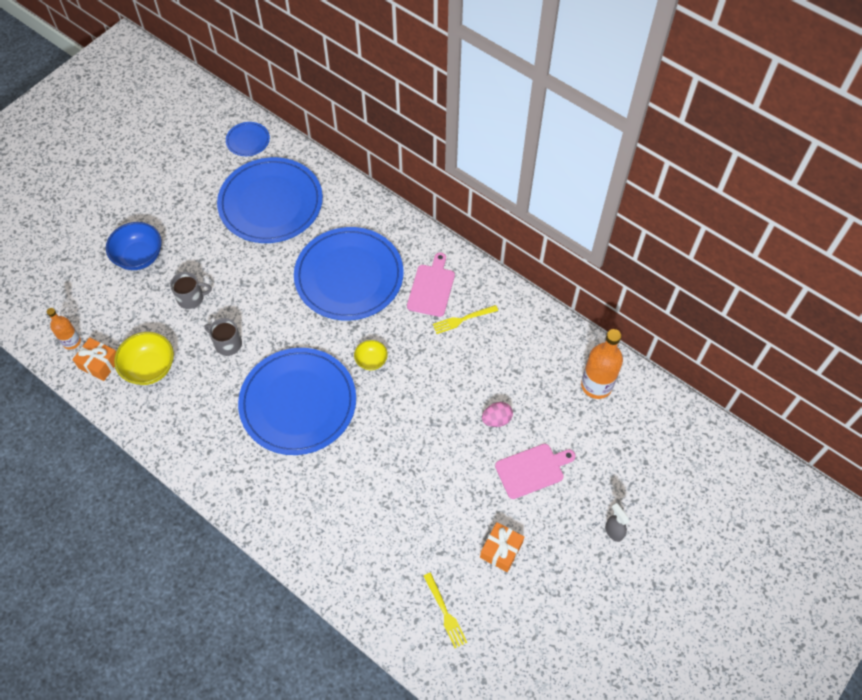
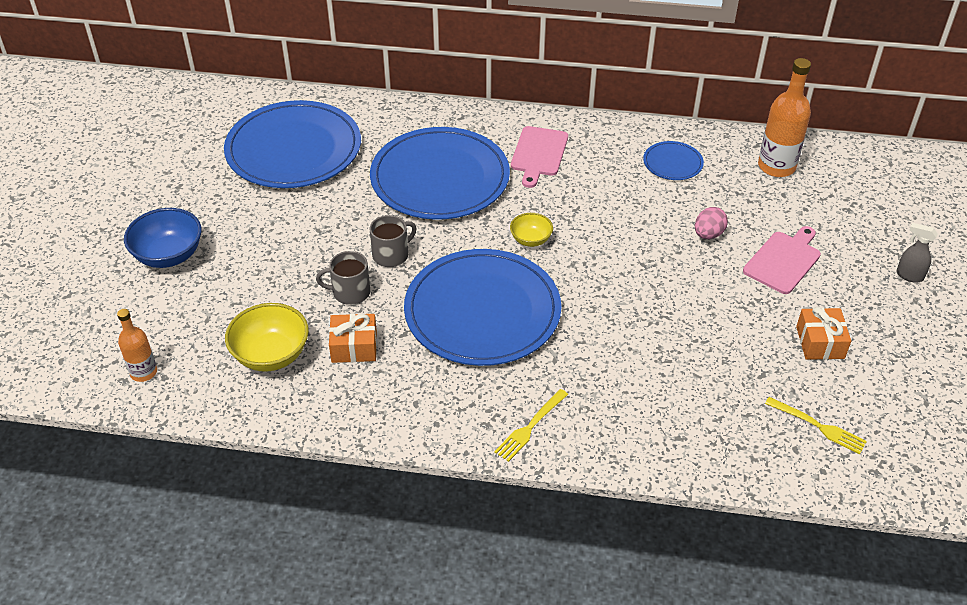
camera: 30 degrees left, 15 degrees down
orange gift [72,338,116,381] -> orange gift moved to [329,314,377,363]
grey mug [170,272,212,309] -> grey mug moved to [370,215,417,267]
blue plate [226,122,270,156] -> blue plate moved to [643,141,704,180]
pink cutting board [407,253,455,317] -> pink cutting board turned 150 degrees counterclockwise [511,126,568,188]
yellow fork [433,305,498,334] -> yellow fork moved to [494,389,568,462]

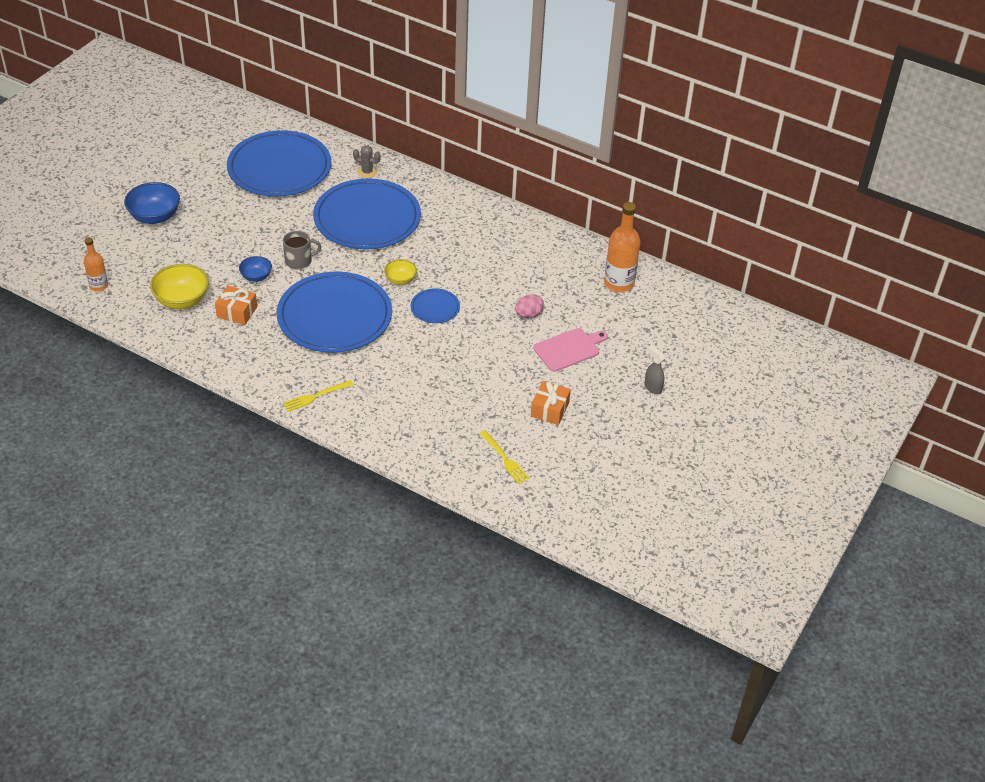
camera: 20 degrees right, 0 degrees up
grey mug [316,251,370,305] -> blue bowl [239,256,272,282]
pink cutting board [511,126,568,188] -> none
blue plate [643,141,704,180] -> blue plate moved to [410,288,460,323]
none -> grey cactus [353,145,381,178]

